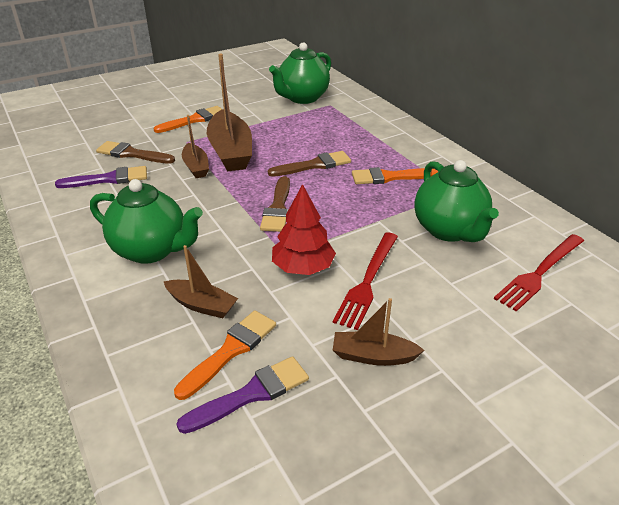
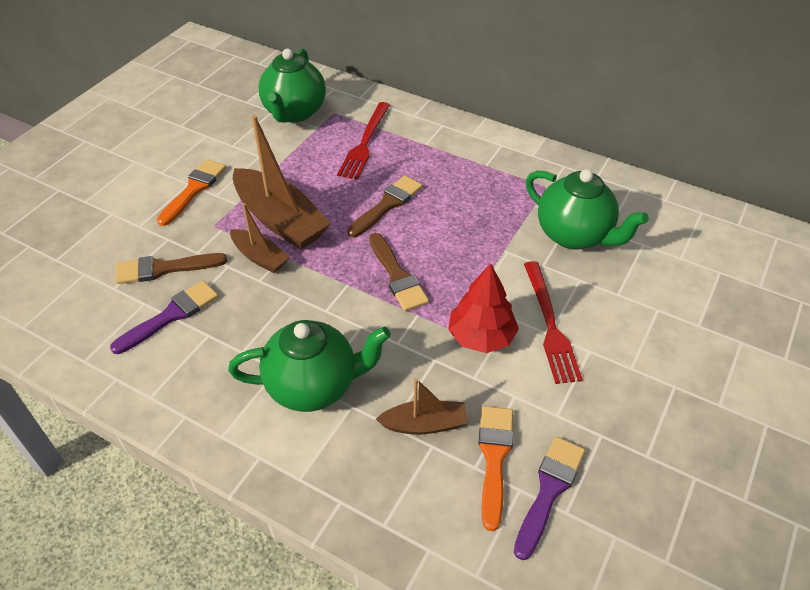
camera: 30 degrees left, 10 degrees up
brown boat [333,298,425,366] -> none
orange brush [352,167,438,184] -> none
red fork [494,234,584,312] -> red fork moved to [337,102,390,180]

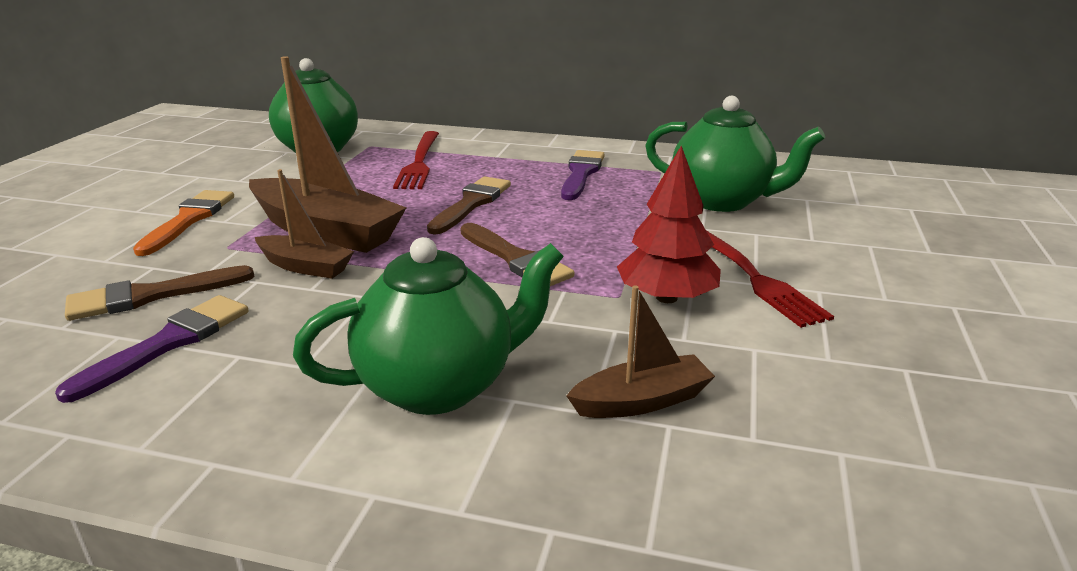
camera: 15 degrees left, 20 degrees down
orange brush [478,406,513,531] -> none
purple brush [514,437,585,560] -> purple brush moved to [561,150,605,200]

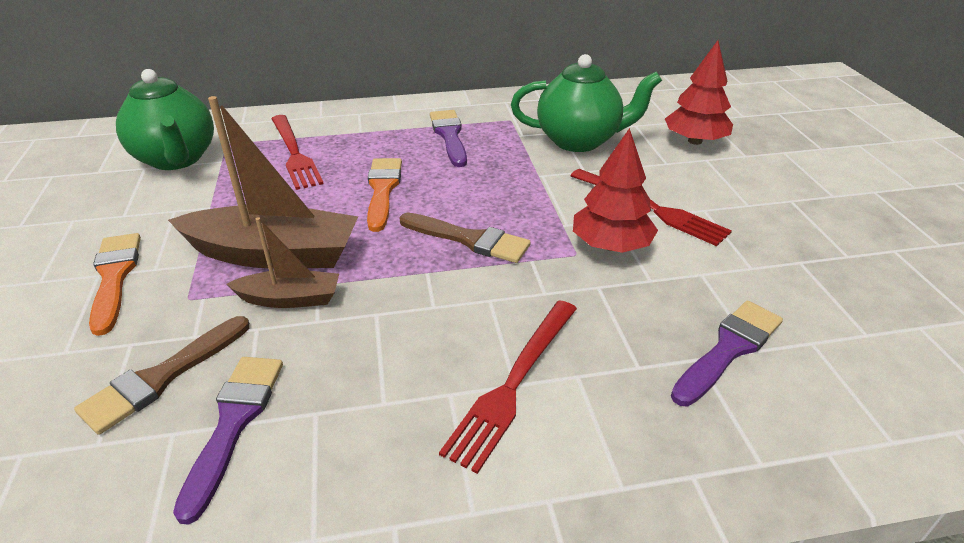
camera: 25 degrees left, 10 degrees up
green teapot [293,237,564,415] -> red fork [439,300,577,474]
brown brush [427,176,511,235] -> orange brush [367,158,402,232]
brown boat [566,285,715,418] -> none
none -> red tree [665,40,733,145]
none -> purple brush [671,301,783,407]

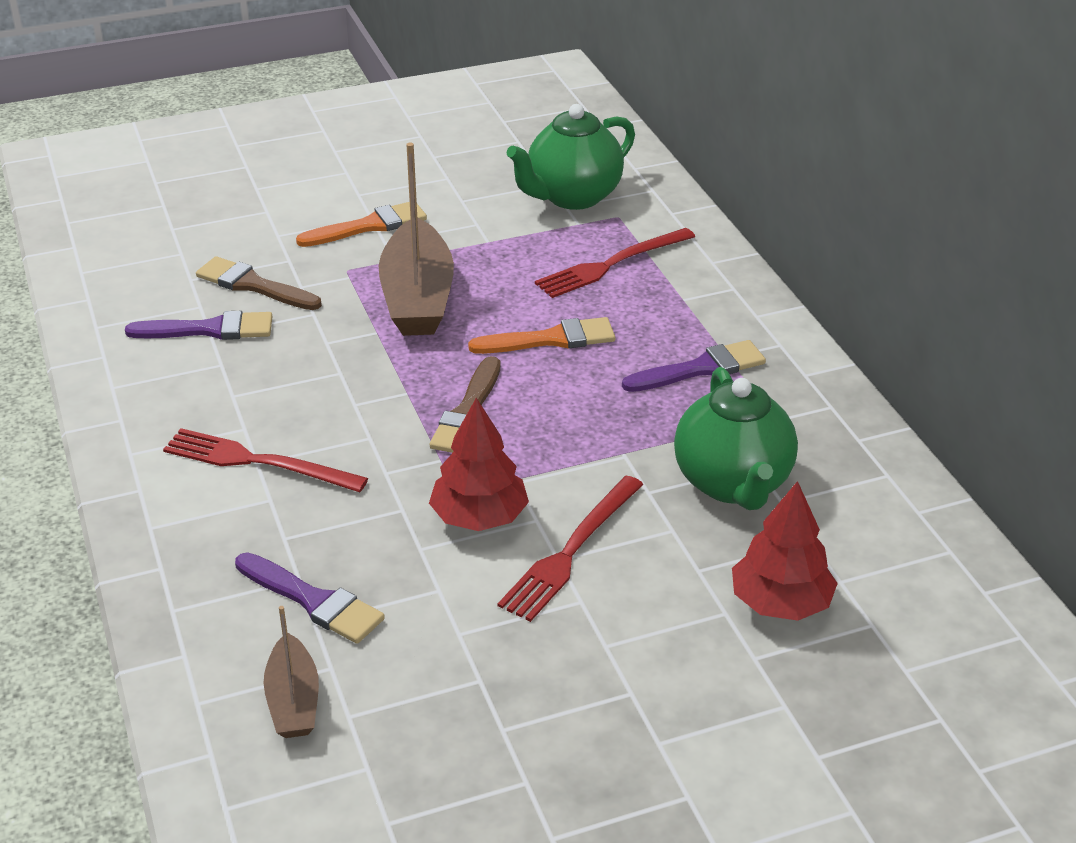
camera: 80 degrees right, 0 degrees up
brown boat [227,217,339,308] -> brown boat moved to [264,606,319,738]

